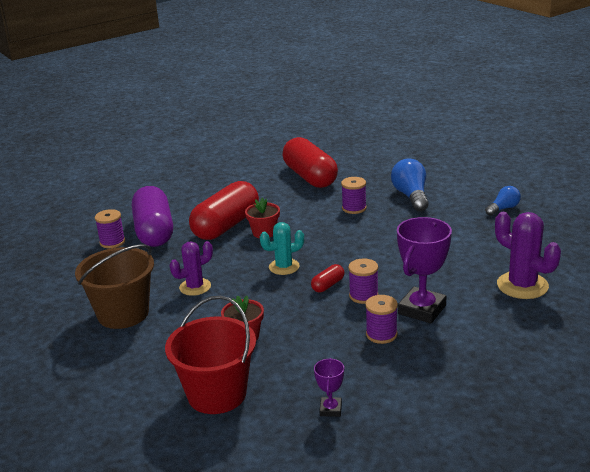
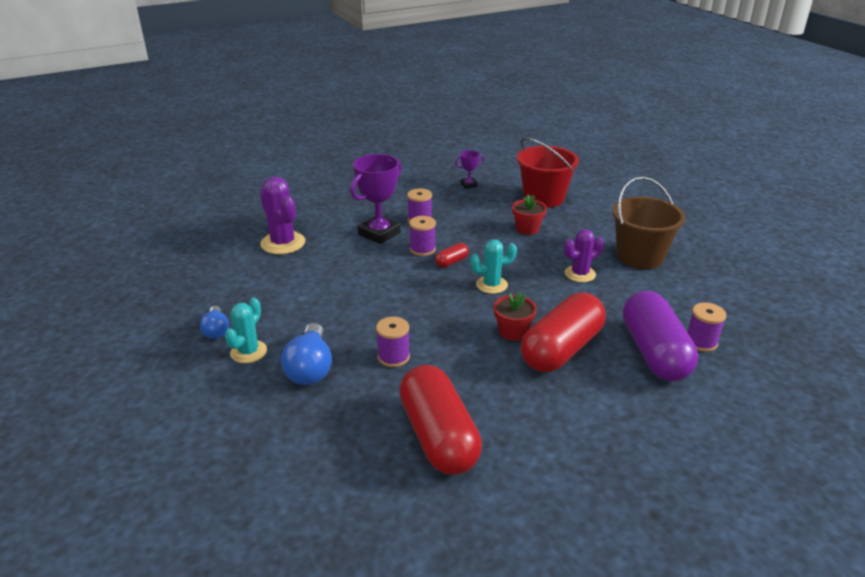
camera: 175 degrees left, 5 degrees up
purple trophy [314,358,344,417] -> purple trophy turned 60 degrees clockwise [455,150,484,189]
blue light bulb [485,186,521,216] -> blue light bulb turned 75 degrees counterclockwise [200,306,229,339]
none -> turquoise cactus [225,298,267,363]

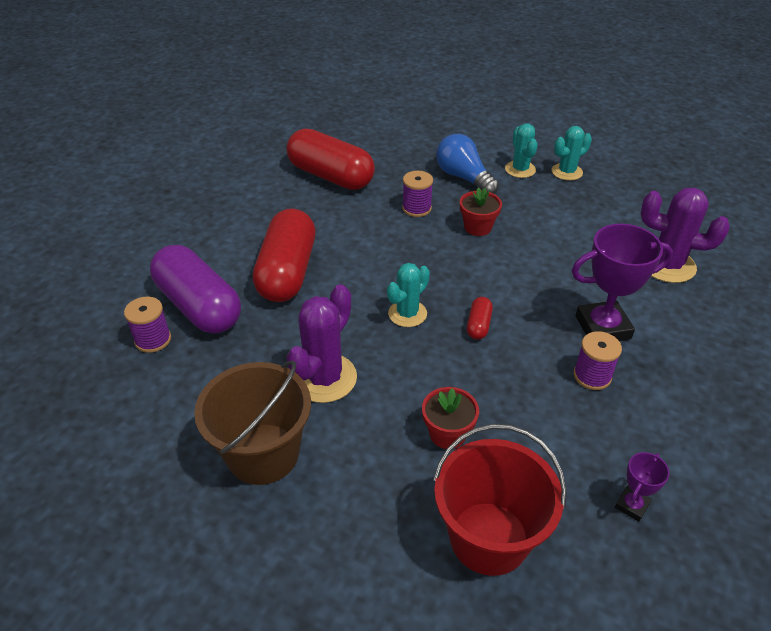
camera: 145 degrees right, 10 degrees up
blue light bulb [200,306,229,339] -> turquoise cactus [552,126,592,181]
purple trophy [350,154,402,244] -> purple trophy turned 75 degrees clockwise [572,224,673,341]
purple spool [409,216,436,256] -> none
red flower pot [493,292,537,341] -> red flower pot moved to [460,187,502,236]
purple cactus [564,229,604,282] -> purple cactus [286,284,357,403], size x1.53

